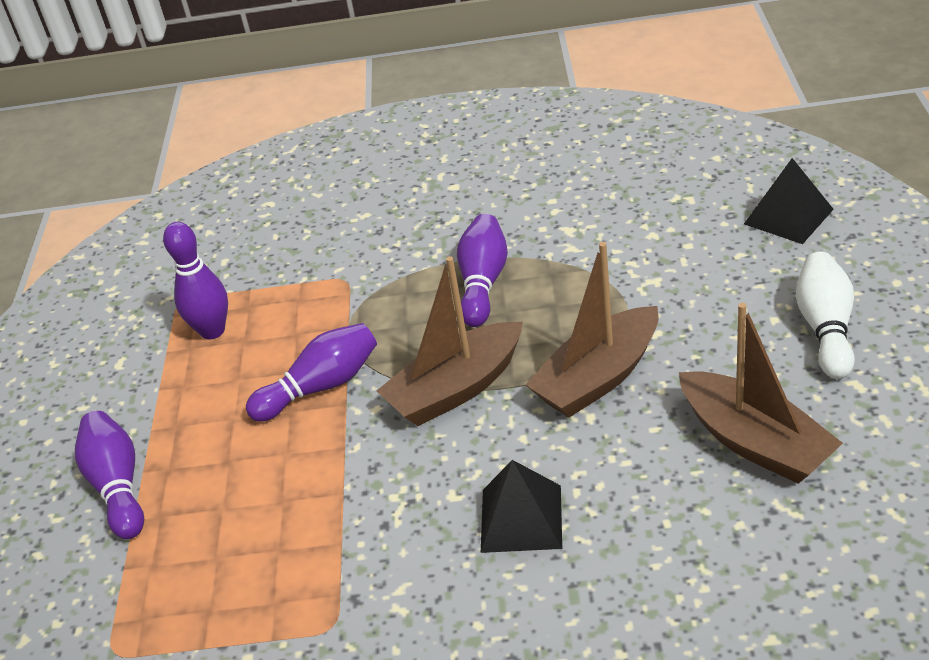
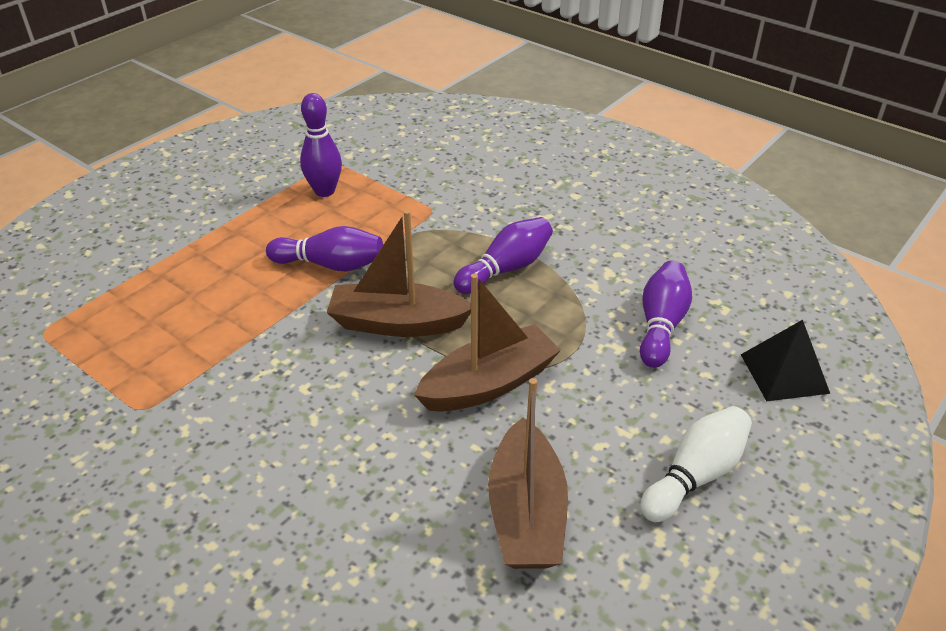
camera: 35 degrees right, 0 degrees up
purple bowling pin [75,411,144,539] -> purple bowling pin moved to [640,261,692,368]
black pyramid [481,460,562,553] -> none
brown boat [525,242,659,418] -> brown boat turned 150 degrees clockwise [414,274,561,411]

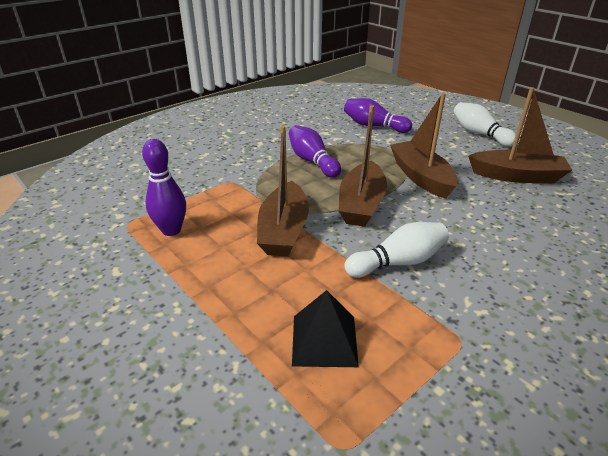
camera: 80 degrees left, 5 degrees down
purple bowling pin [266,226,383,271] -> brown boat [257,126,309,257]
black pyramid [741,320,830,401] -> black pyramid moved to [292,290,359,367]
none -> white bowling pin [344,222,449,278]

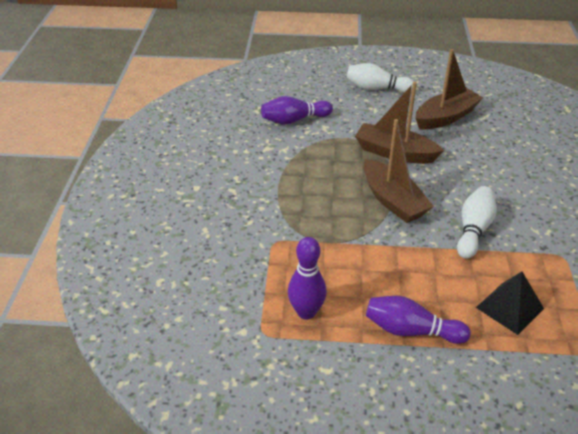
camera: 45 degrees left, 5 degrees up
brown boat [257,126,309,257] -> none
purple bowling pin [289,125,341,178] -> purple bowling pin moved to [366,296,471,344]

